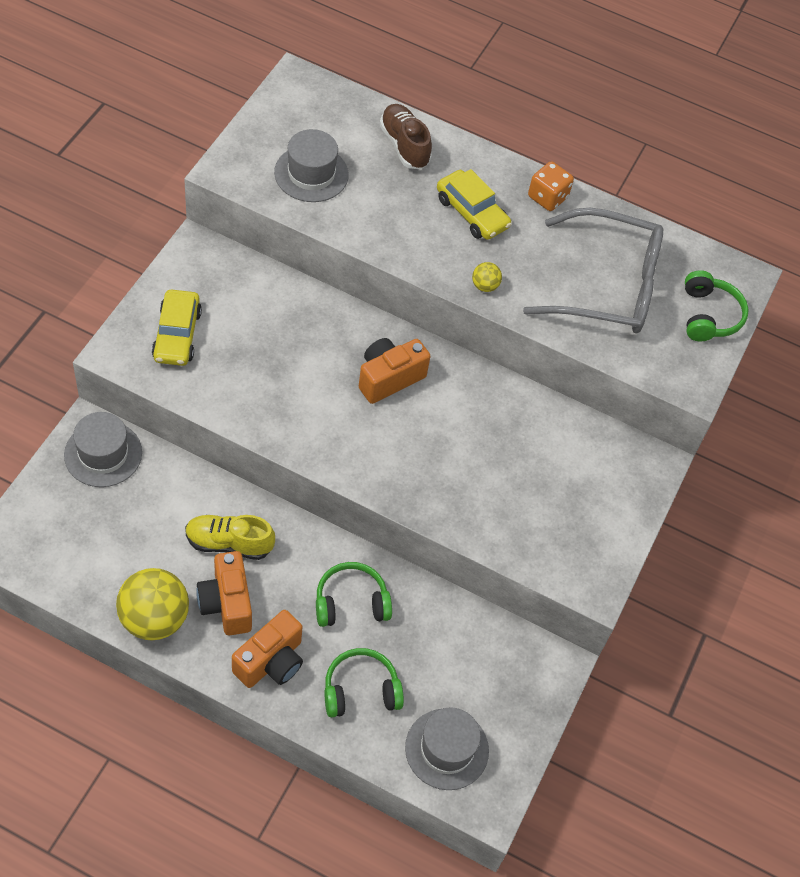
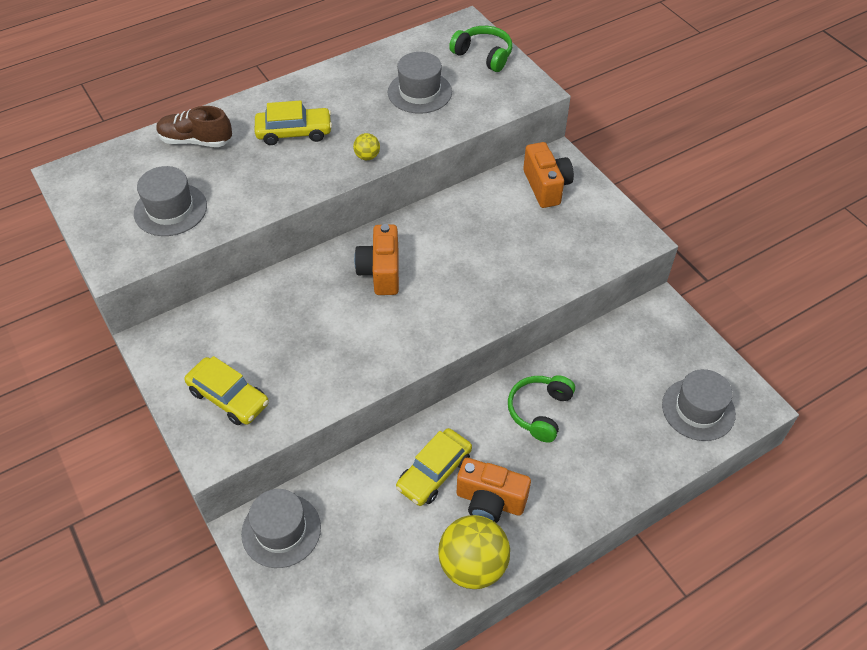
camera: 50 degrees left, 5 degrees down
yellow shoe [185,515,275,560] -> yellow car [396,428,472,506]
orange camera [232,610,303,688] -> orange camera moved to [523,142,574,208]
green headphones [324,648,404,717] -> none
grey glasses [523,208,663,333] -> grey hat [388,52,452,114]
orange dice [528,161,574,211] -> none

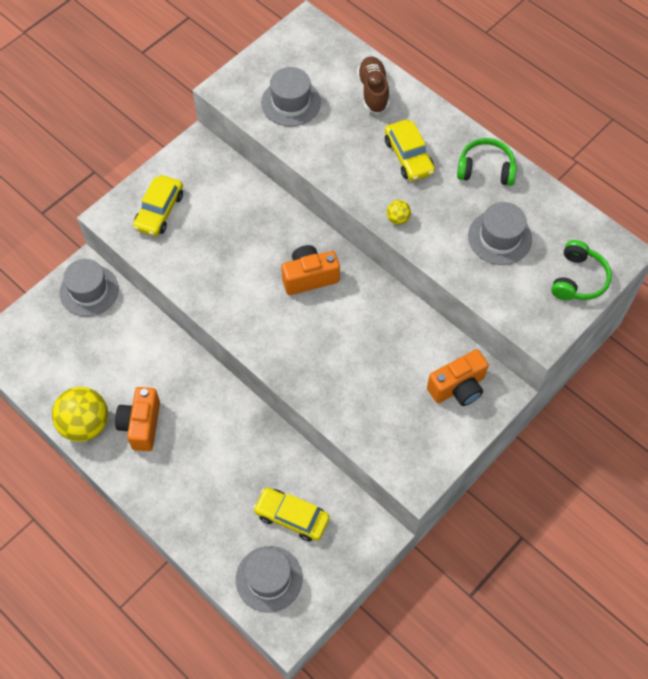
camera: 75 degrees right, 10 degrees up
yellow car [396,428,472,506] -> yellow car moved to [253,488,330,542]
green headphones [508,375,575,442] -> green headphones moved to [457,138,517,186]

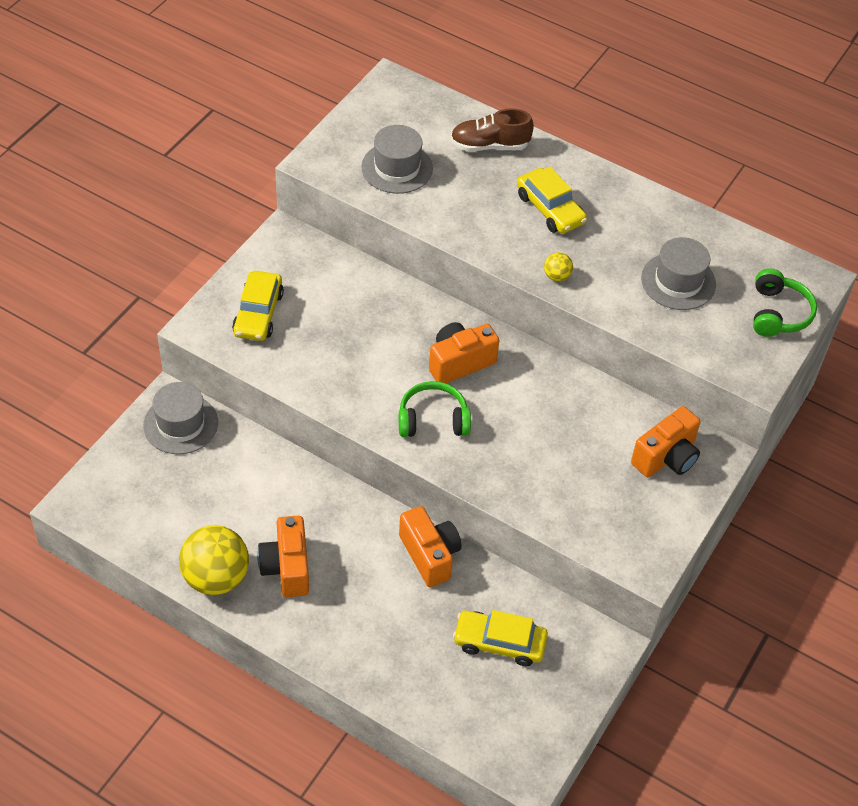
camera: 15 degrees left, 10 degrees down
grey hat [236,546,303,613] -> none
brown shoe [357,56,389,114] -> brown shoe turned 75 degrees counterclockwise [450,108,534,152]
green headphones [457,138,517,186] -> green headphones moved to [399,381,471,437]
none -> orange camera [399,506,461,587]

